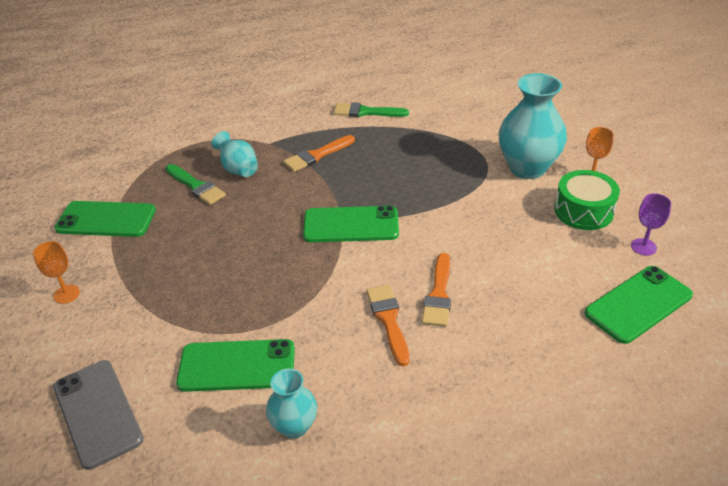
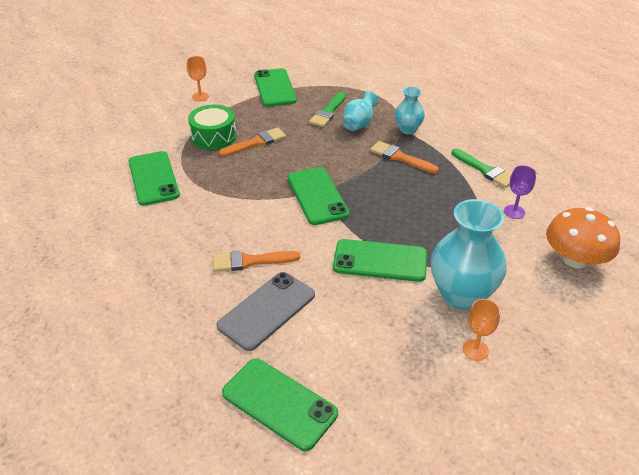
camera: 70 degrees right, 0 degrees up
grey phone [53,360,144,470] -> grey phone moved to [217,272,315,351]
turquoise vase [266,368,317,438] -> turquoise vase moved to [395,87,425,134]
green brush [334,102,409,117] -> green brush turned 150 degrees clockwise [452,148,511,188]
orange brush [367,285,410,366] -> orange brush moved to [218,128,286,157]
green drum [555,170,620,230] -> green drum moved to [188,105,236,150]
purple goblet [631,193,671,256] -> purple goblet moved to [504,165,536,219]
none -> green phone [333,239,427,282]
none -> orange mushroom [546,207,620,268]

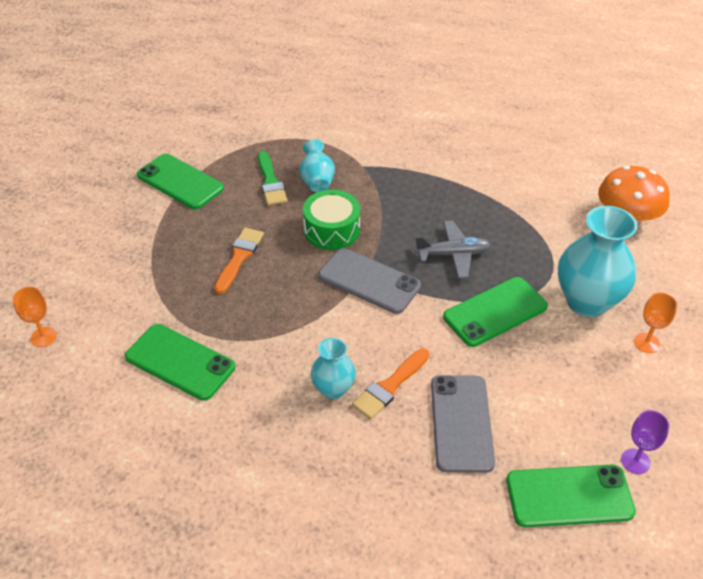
camera: 40 degrees left, 5 degrees up
orange goblet [187,56,209,101] -> orange goblet moved to [13,287,57,347]
green drum [188,105,236,150] -> green drum moved to [303,190,360,250]
green phone [288,167,349,225] -> grey phone [319,248,421,314]
orange brush [370,141,439,173] -> none
turquoise vase [395,87,425,134] -> turquoise vase moved to [311,338,356,399]
green brush [452,148,511,188] -> none
purple goblet [504,165,536,219] -> purple goblet moved to [621,410,669,474]
none -> grey plane [415,220,491,278]

